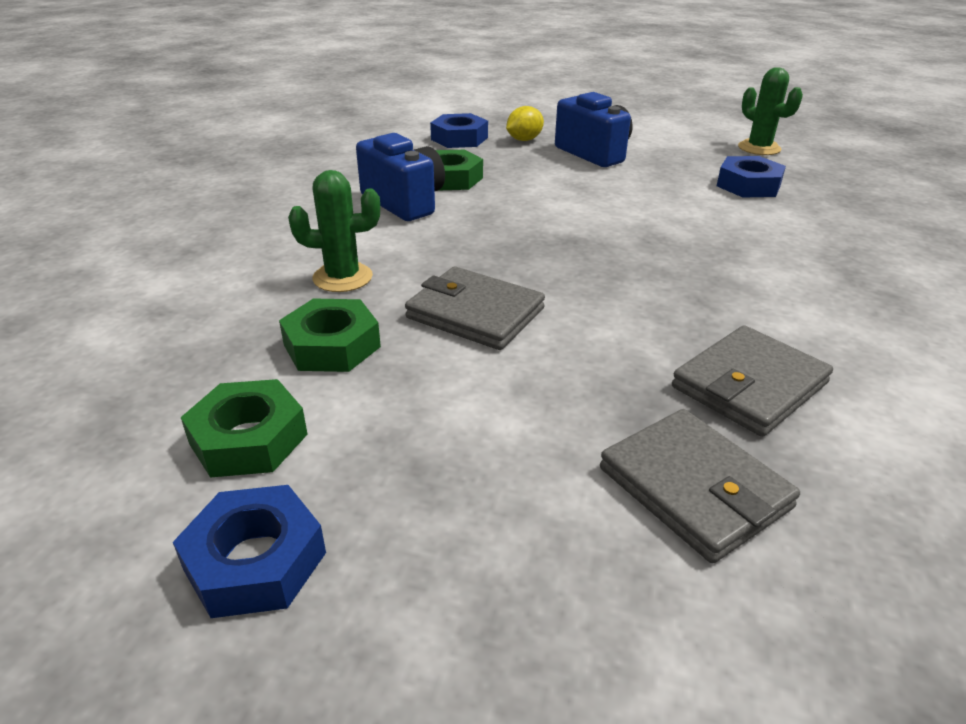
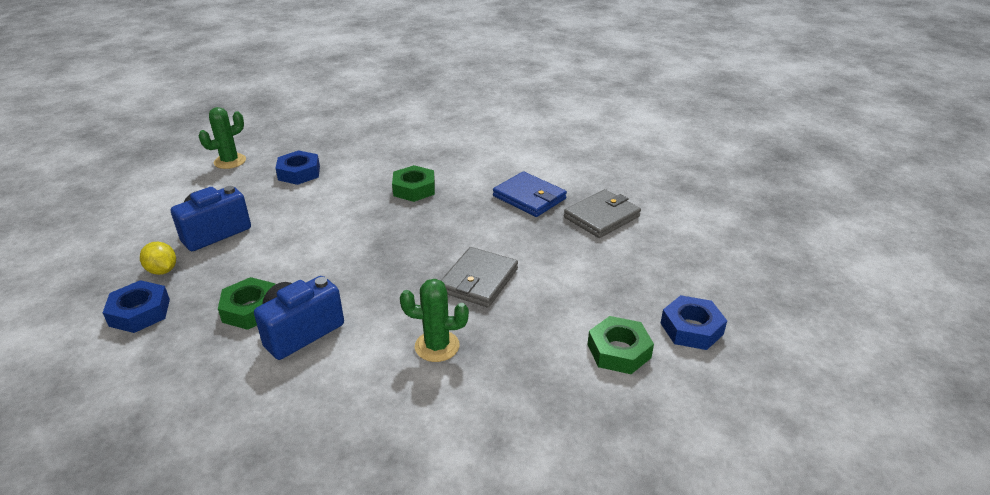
camera: 95 degrees left, 0 degrees up
green nut [279,298,381,372] -> green nut moved to [392,165,435,202]
green cactus [288,170,380,292] -> green cactus turned 75 degrees counterclockwise [400,279,469,362]
grey wallet [672,325,833,437] -> blue wallet [493,172,567,217]

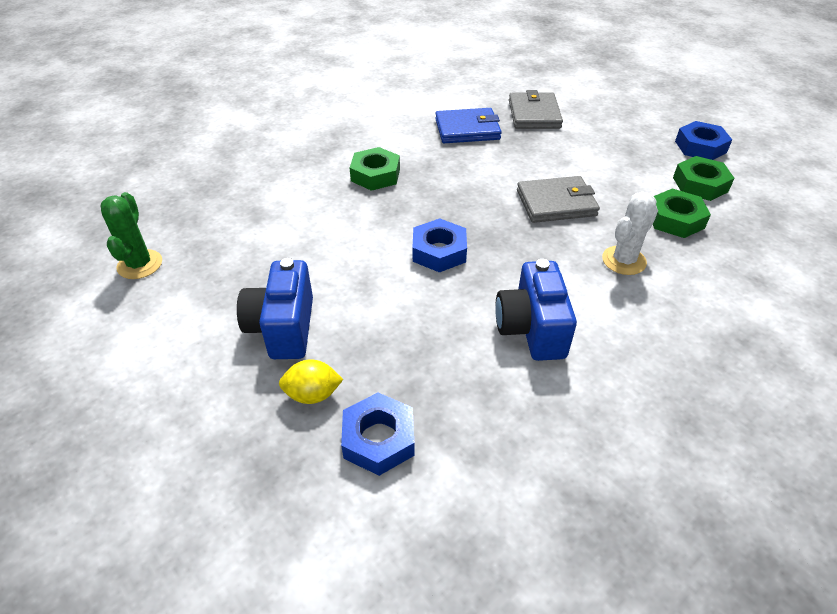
camera: 50 degrees left, 10 degrees up
green nut [218,277,276,330] -> green nut moved to [653,189,711,238]
blue nut [275,150,320,185] -> blue nut moved to [413,218,467,273]
green cactus [400,279,469,362] -> white cactus [602,192,658,275]
grey wallet [441,247,518,307] -> grey wallet turned 75 degrees counterclockwise [517,176,600,223]

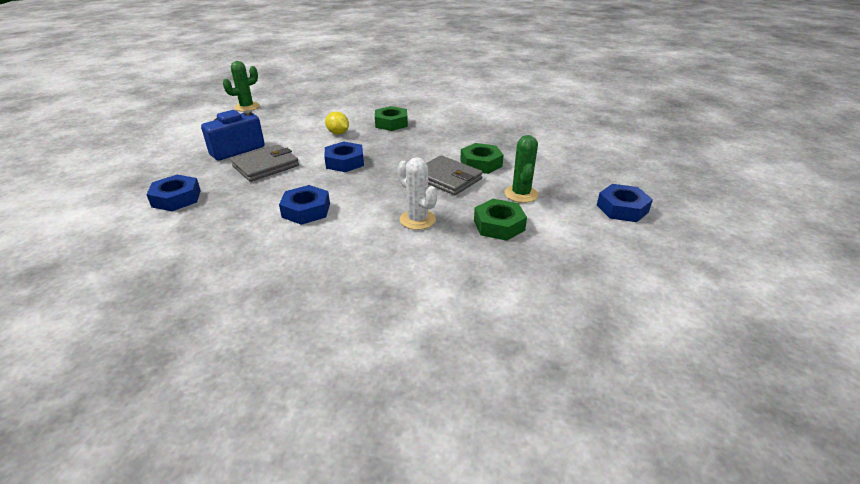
camera: 50 degrees right, 10 degrees down
yellow lemon [279,359,344,404] -> yellow lemon moved to [325,111,349,134]
blue wallet [435,108,501,143] -> none
blue camera [495,259,577,361] -> blue nut [279,185,330,225]
grey wallet [509,90,563,129] -> grey wallet moved to [231,145,299,182]
white cactus [602,192,658,275] -> white cactus turned 45 degrees clockwise [398,157,437,230]
green nut [673,156,734,201] -> green nut moved to [460,143,504,174]
none -> green cactus [504,135,538,203]

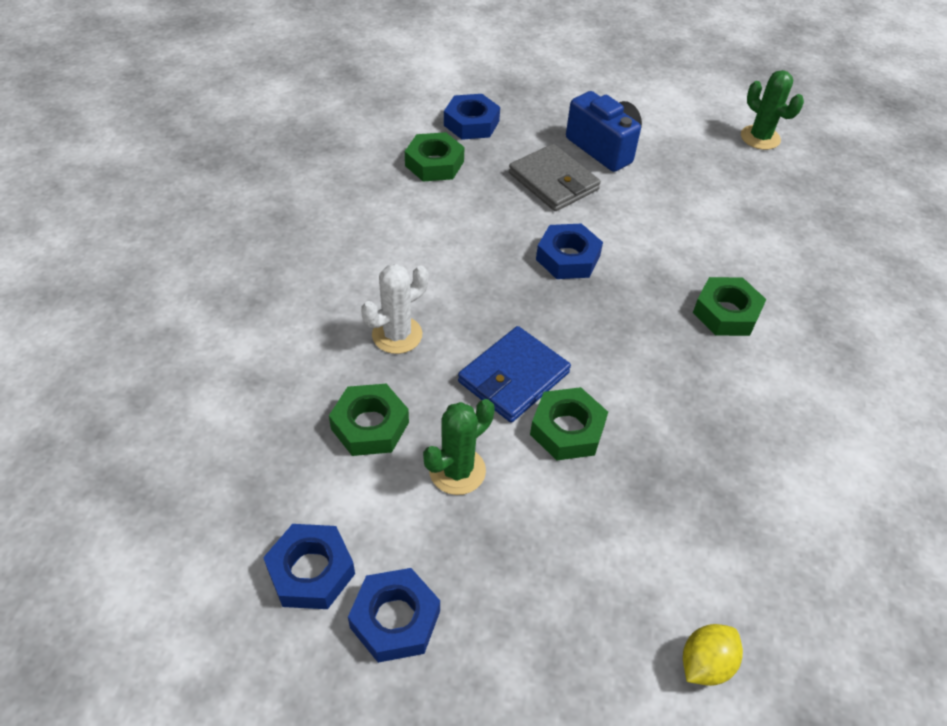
camera: 90 degrees right, 15 degrees up
blue nut [279,185,330,225] -> blue nut moved to [263,524,355,609]
yellow lemon [325,111,349,134] -> yellow lemon moved to [683,624,743,686]
grey wallet [426,155,483,195] -> blue wallet [458,326,571,423]
green cactus [504,135,538,203] -> green cactus turned 45 degrees counterclockwise [423,399,495,495]
none -> green nut [405,132,465,182]

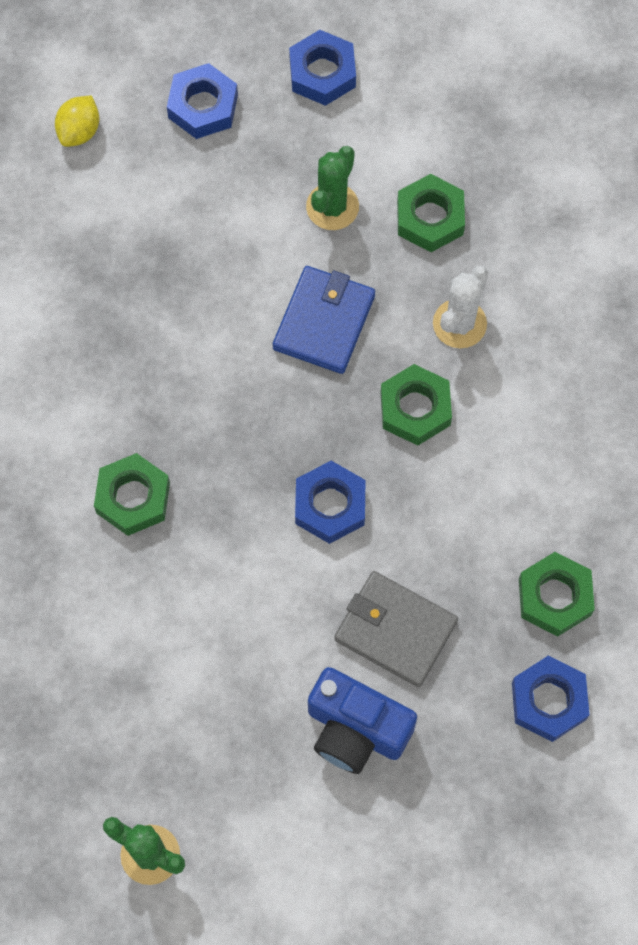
camera: 160 degrees right, 20 degrees up
blue nut [263,524,355,609] -> blue nut moved to [167,63,238,139]
green nut [530,387,608,460] -> green nut moved to [381,364,452,445]

